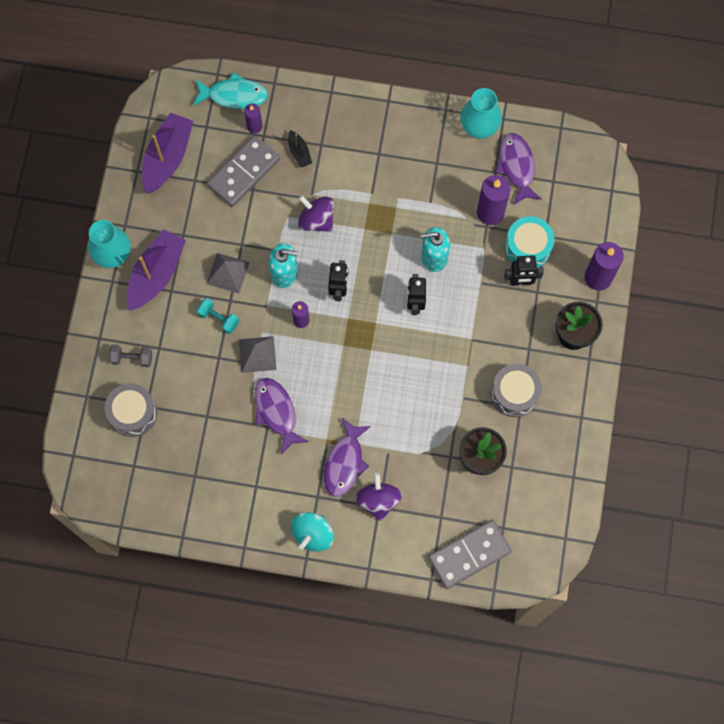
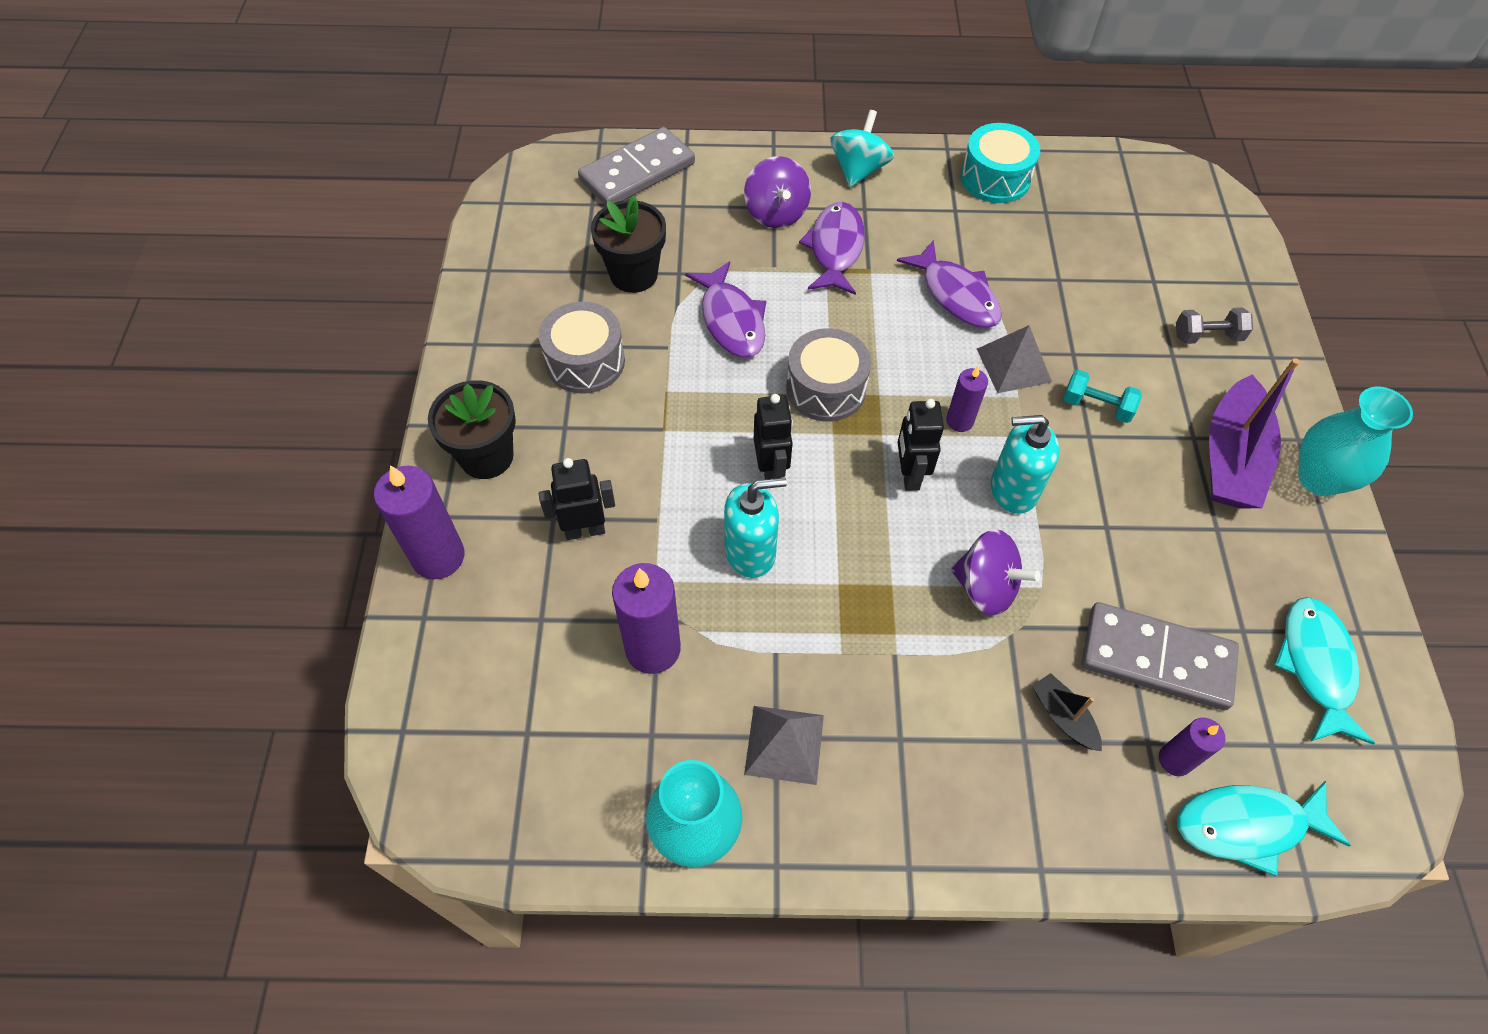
camera: 170 degrees right, 15 degrees down
grey drum [105,383,157,437] -> grey drum moved to [786,328,871,422]
purple boat [142,112,193,194] -> turquoise fish [1274,597,1375,745]
grey pyramid [206,253,250,293] -> grey pyramid moved to [744,706,824,785]
grey domino [207,135,280,207] -> grey domino turned 75 degrees clockwise [1082,602,1239,710]
purple fish [496,133,542,205] -> purple fish moved to [685,261,766,358]
turquoise drum [505,216,554,268] -> turquoise drum moved to [961,123,1040,203]

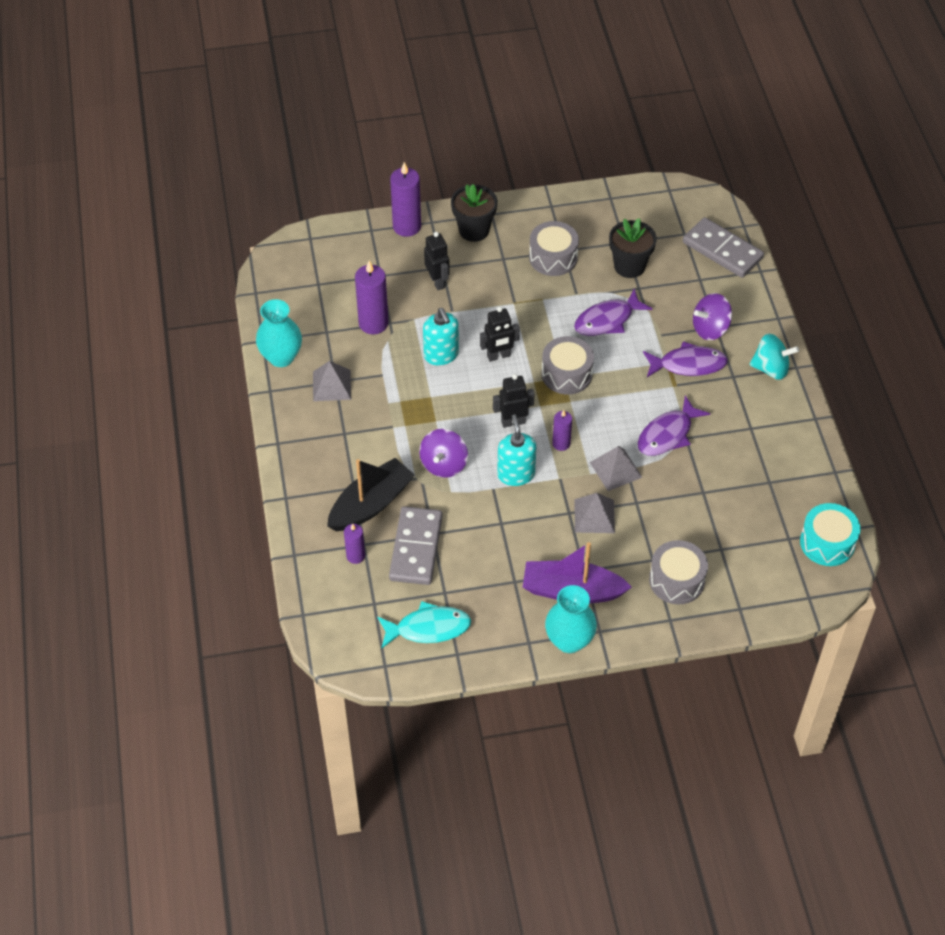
camera: 80 degrees right, 5 degrees down
turquoise drum [961,123,1040,203] -> turquoise drum moved to [800,503,860,566]
black boat [1032,673,1102,751] -> black boat [327,458,415,531], size x2.11
turquoise dumbbell [1063,370,1142,423] -> grey pyramid [574,493,615,533]
grey dumbbell [1176,307,1253,344] -> grey drum [649,540,708,604]
turquoise fish [1177,781,1351,876] -> none

